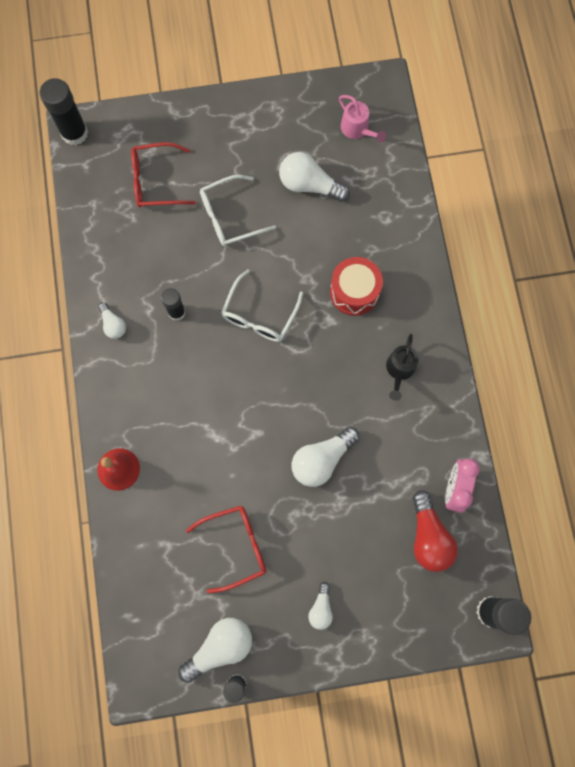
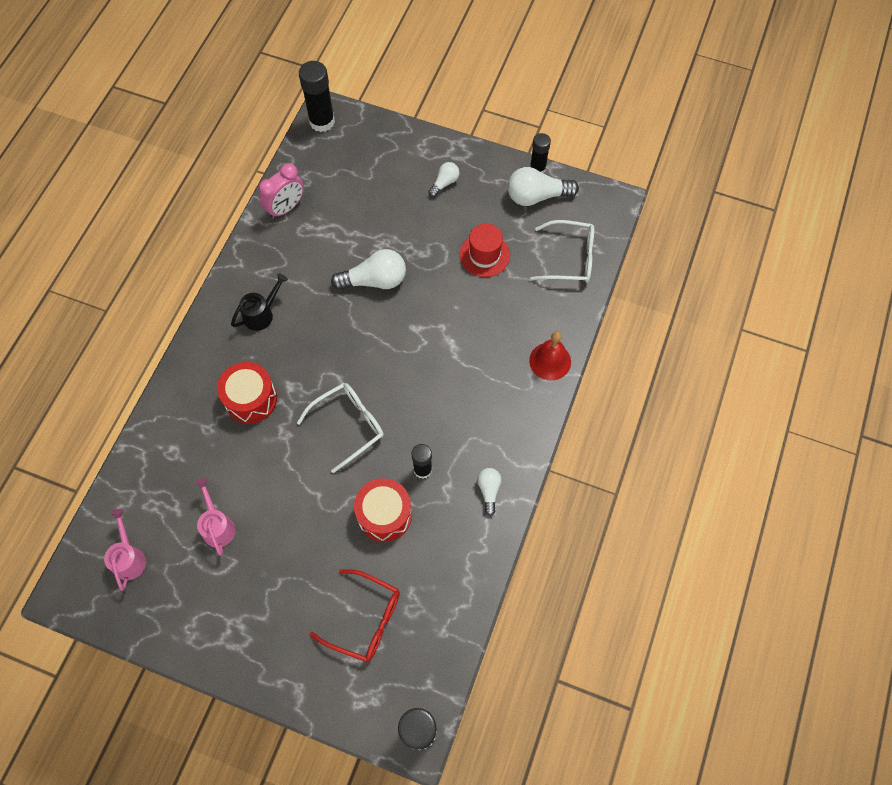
camera: 150 degrees left, 10 degrees down
red glasses [186,506,266,593] -> red hat [460,224,510,277]
white glasses [200,175,276,246] -> white glasses moved to [530,220,594,283]
white light bulb [279,152,350,202] -> pink watering can [195,478,236,556]
red light bulb [413,490,458,572] -> none
none -> red drum [354,478,412,542]

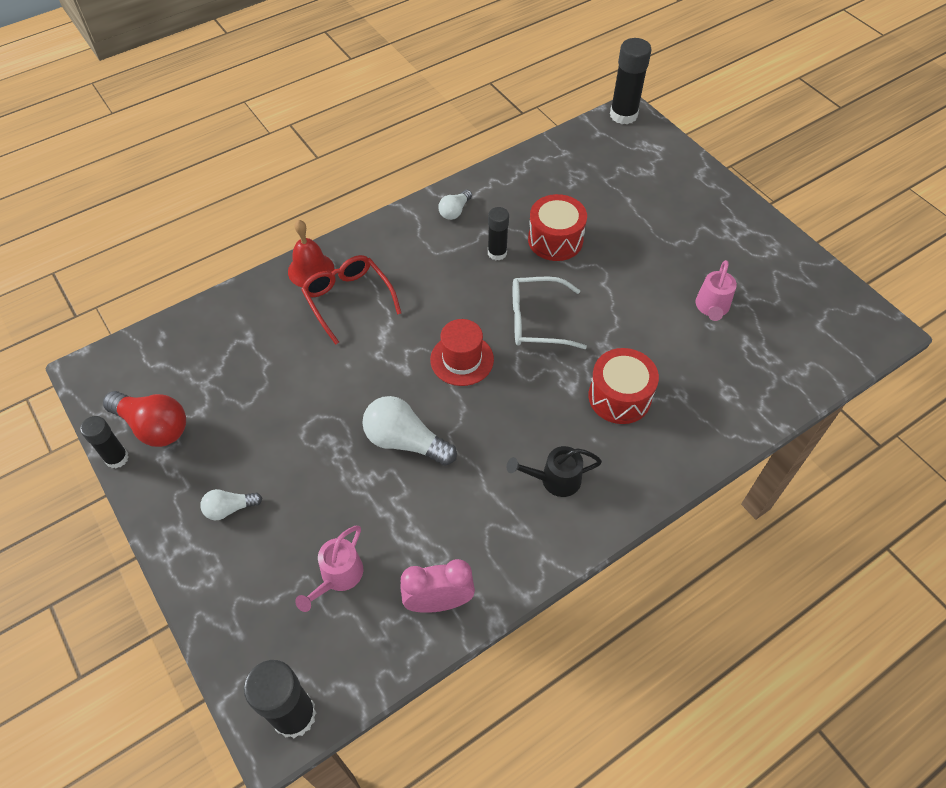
camera: 145 degrees left, 10 degrees down
pink watering can [104,509,146,591] -> pink watering can moved to [295,526,363,612]
red glasses [309,569,400,662] -> red glasses moved to [301,255,401,345]
red hat [460,224,510,277] -> red hat moved to [430,319,494,386]
white light bulb [508,167,579,206] -> red light bulb [103,391,186,447]
white glasses [530,220,594,283] -> none

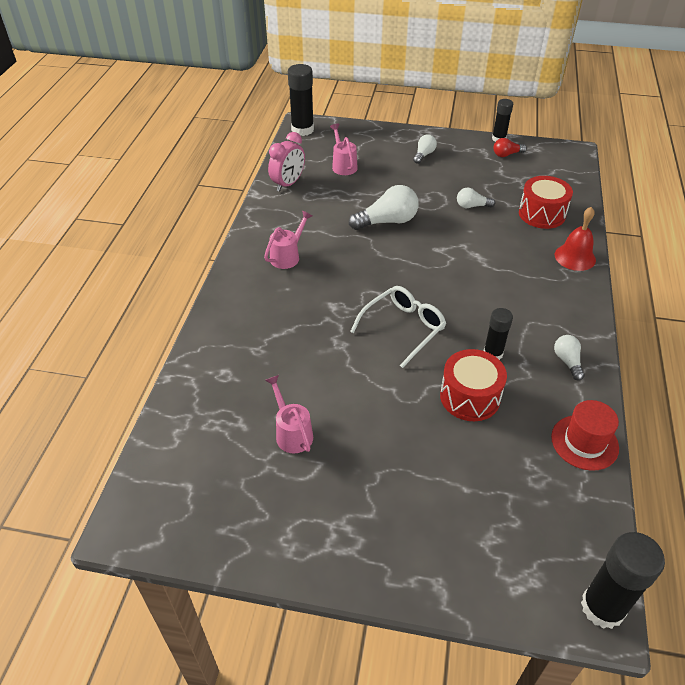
camera: 135 degrees right, 10 degrees down
red light bulb [103,391,186,447] -> red light bulb [493,138,527,157], size x0.56
red glasses [301,255,401,345] -> none
red hat [430,319,494,386] -> red hat moved to [551,400,619,471]
black watering can [507,446,602,497] -> pink watering can [264,211,312,269]
red drum [588,348,659,424] -> red drum moved to [519,176,573,229]
none -> white light bulb [457,187,495,208]

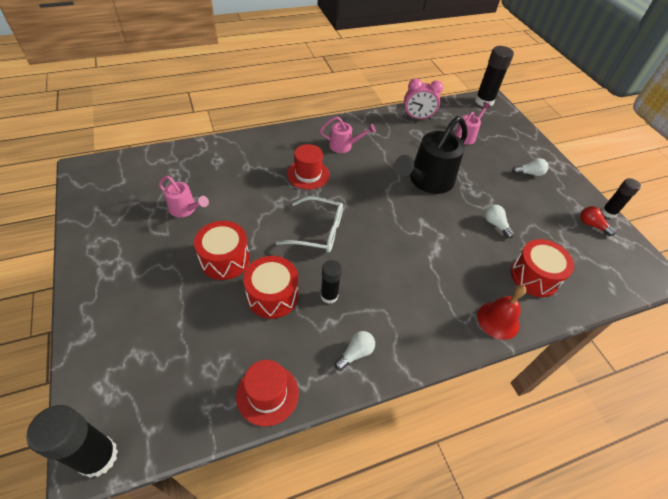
camera: 55 degrees right, 5 degrees up
pink watering can [265,375,313,454] -> pink watering can turned 90 degrees clockwise [159,176,209,217]
white light bulb [349,185,419,230] -> black watering can [394,116,468,194]
none -> red drum [194,221,250,280]
none -> red hat [287,144,330,190]

